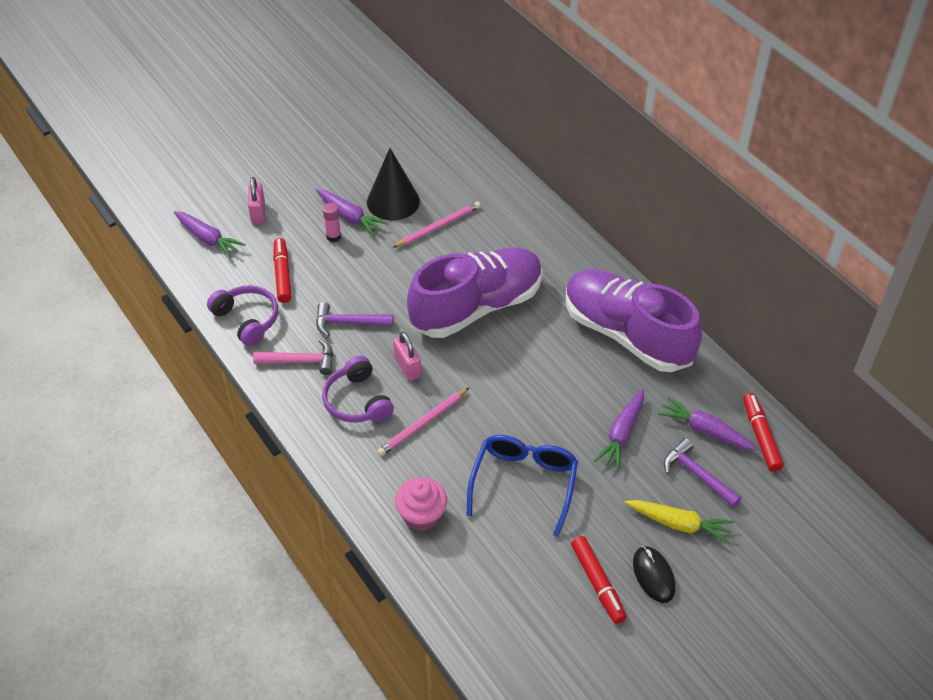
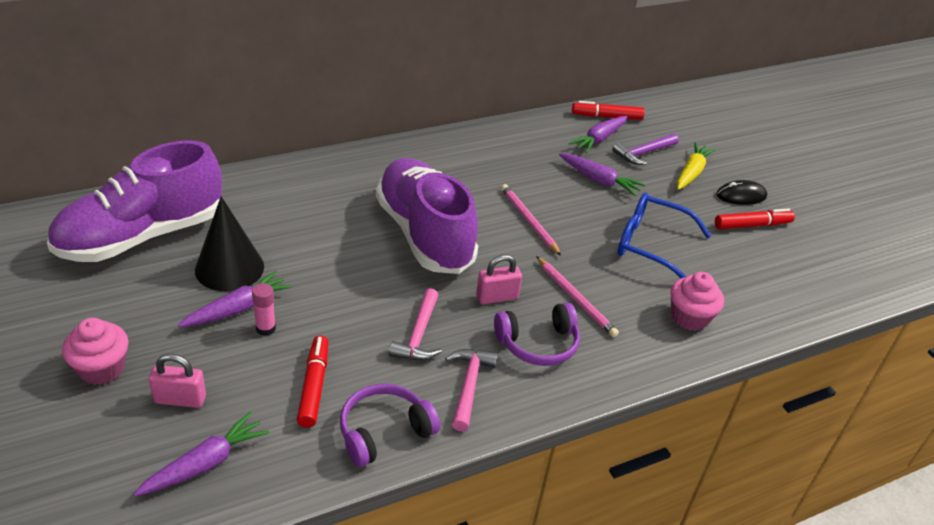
camera: 85 degrees left, 10 degrees down
red marker [273,238,291,303] -> red marker turned 90 degrees clockwise [297,336,329,428]
purple hammer [316,302,394,337] -> pink hammer [389,288,442,361]
pink pencil [393,202,481,248] -> pink pencil moved to [501,184,561,256]
purple shoe [566,269,702,372] -> purple shoe moved to [47,140,222,262]
none -> pink cupcake [62,318,129,385]

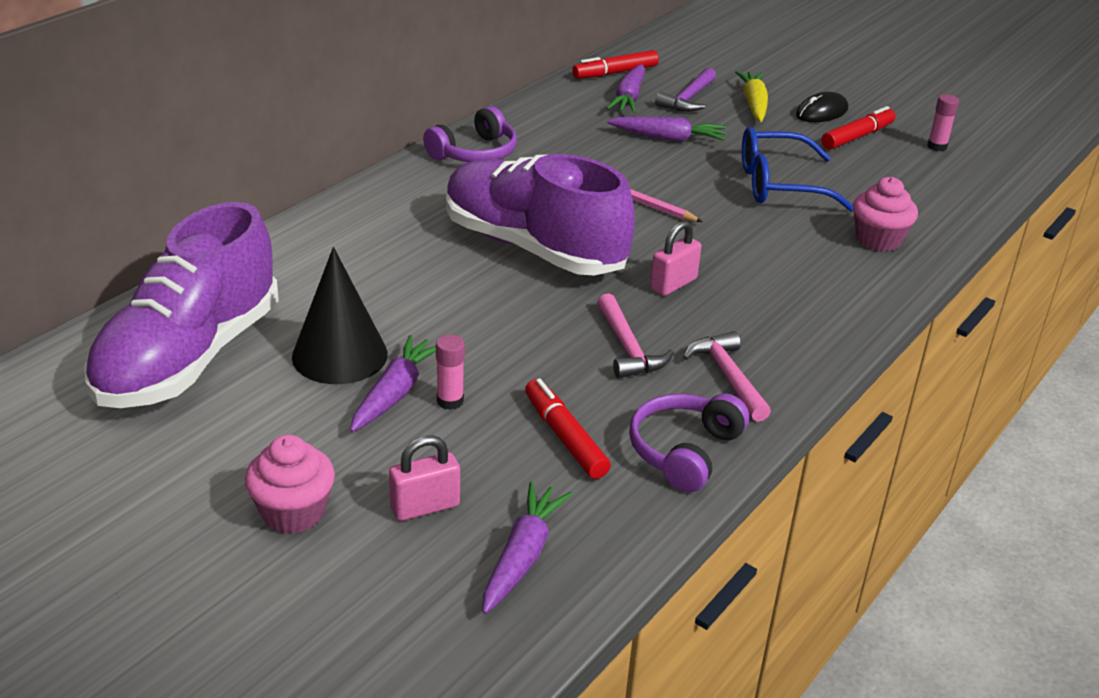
camera: 25 degrees left, 5 degrees down
purple headphones [494,302,580,366] -> purple headphones moved to [423,106,517,162]
pink pencil [536,256,619,337] -> none
none -> pink glue stick [927,94,959,151]

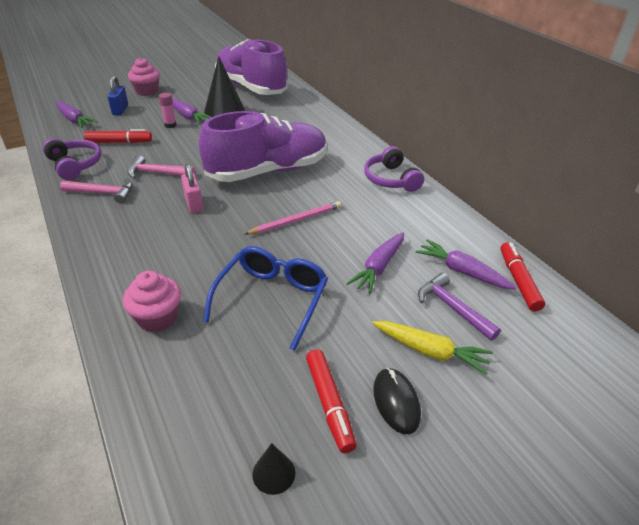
camera: 115 degrees right, 5 degrees up
pink padlock [389,435,460,521] -> blue padlock [108,76,128,115]
pink glue stick [927,94,959,151] -> black cone [252,443,295,495]

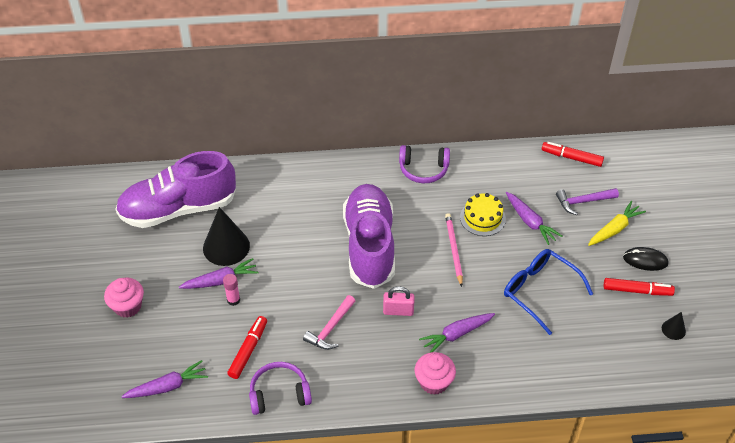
camera: 65 degrees left, 10 degrees up
pink hammer [60,178,133,204] -> none
blue padlock [108,76,128,115] -> none
pink cupcake [123,271,181,332] -> pink cupcake moved to [415,352,456,395]
purple carrot [416,239,517,290] -> purple carrot moved to [419,313,495,353]
none -> yellow cake [460,193,506,236]

